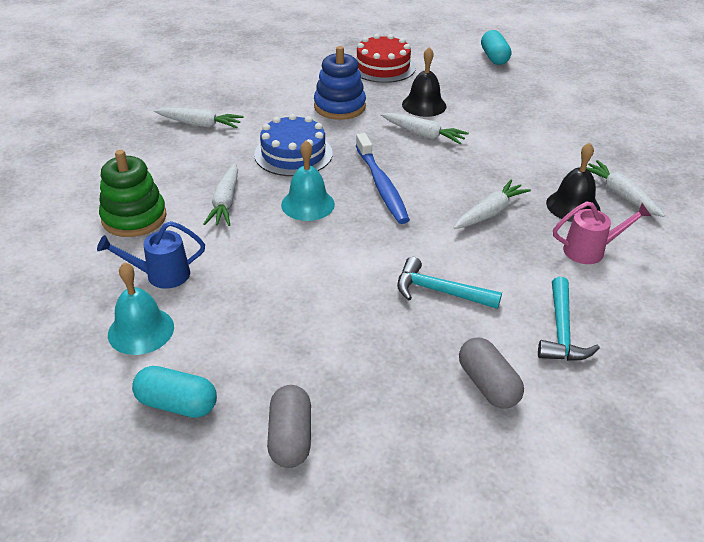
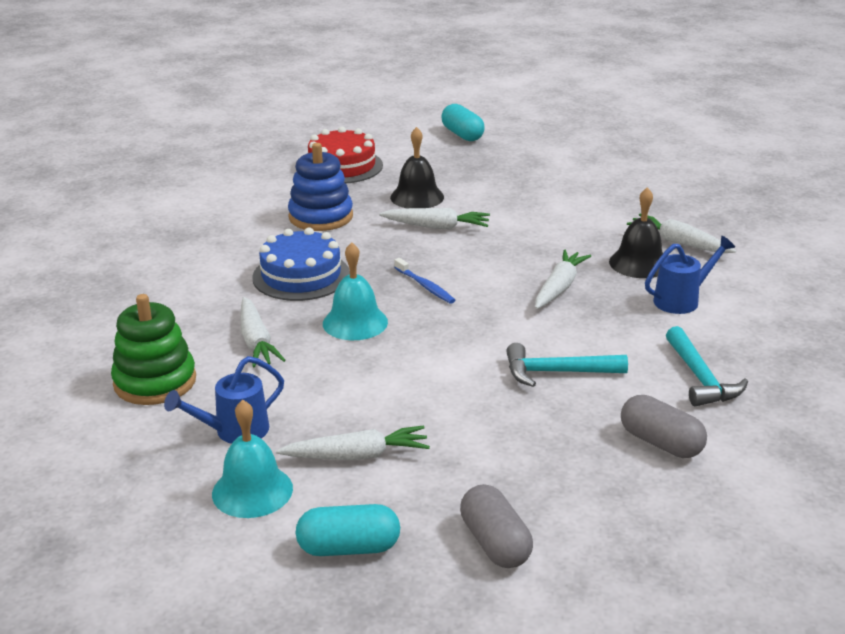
camera: 20 degrees left, 10 degrees down
white carrot [154,108,243,128] -> white carrot moved to [276,425,430,460]
blue toothbrush [356,133,410,224] -> blue toothbrush [394,258,455,304], size x0.55
pink watering can [553,201,651,264] -> blue watering can [645,236,735,314]

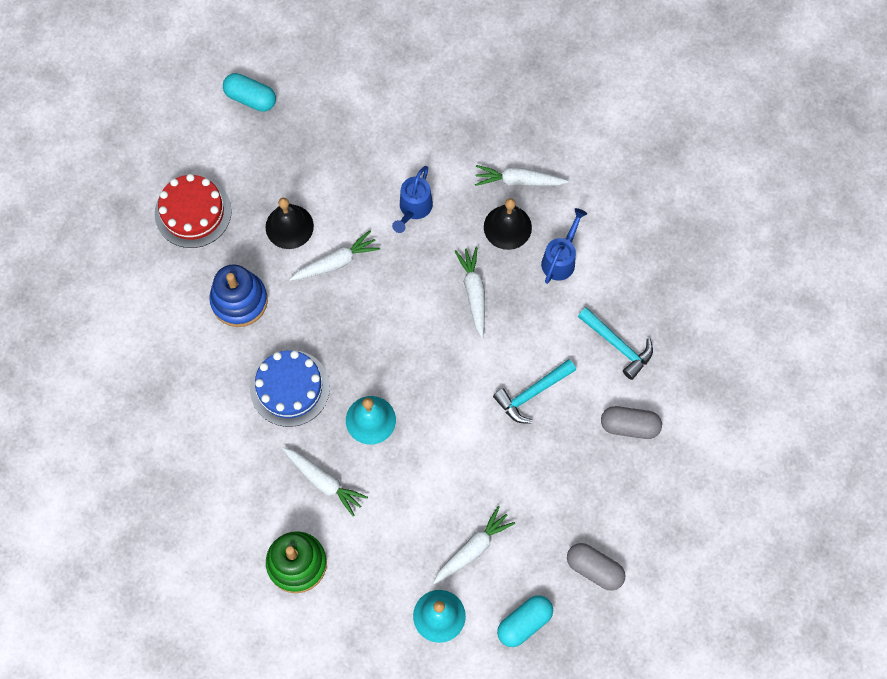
camera: 35 degrees left, 40 degrees up
blue watering can [164,356,284,444] -> blue watering can moved to [392,166,433,233]
blue toothbrush [394,258,455,304] -> none

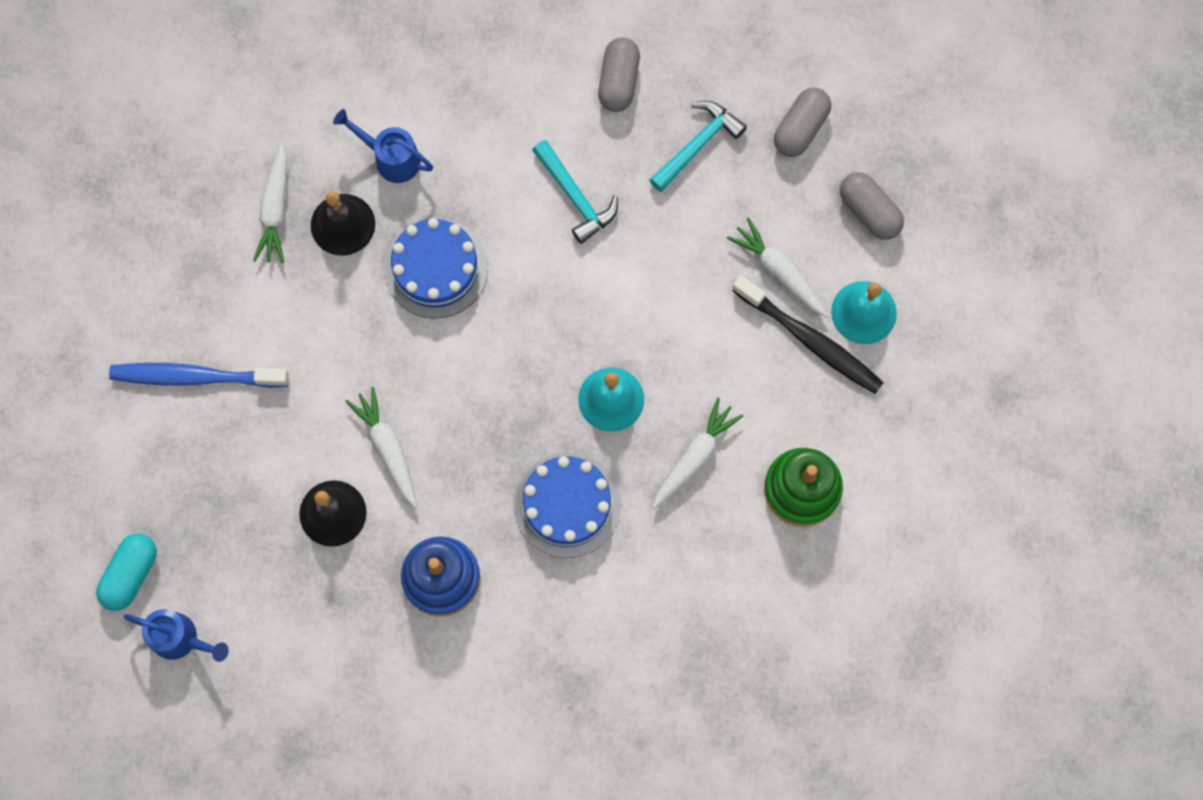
camera: 90 degrees left, 5 degrees up
red cake [155,174,232,248] -> none
blue watering can [392,166,433,233] -> blue watering can moved to [124,609,229,662]
white carrot [454,247,485,338] -> blue cake [384,218,488,318]
turquoise capsule [497,595,553,647] -> grey capsule [840,172,904,240]
turquoise hammer [578,307,653,380] -> turquoise hammer moved to [649,101,747,192]
none -> blue toothbrush [109,363,288,388]
none -> black toothbrush [732,276,884,394]

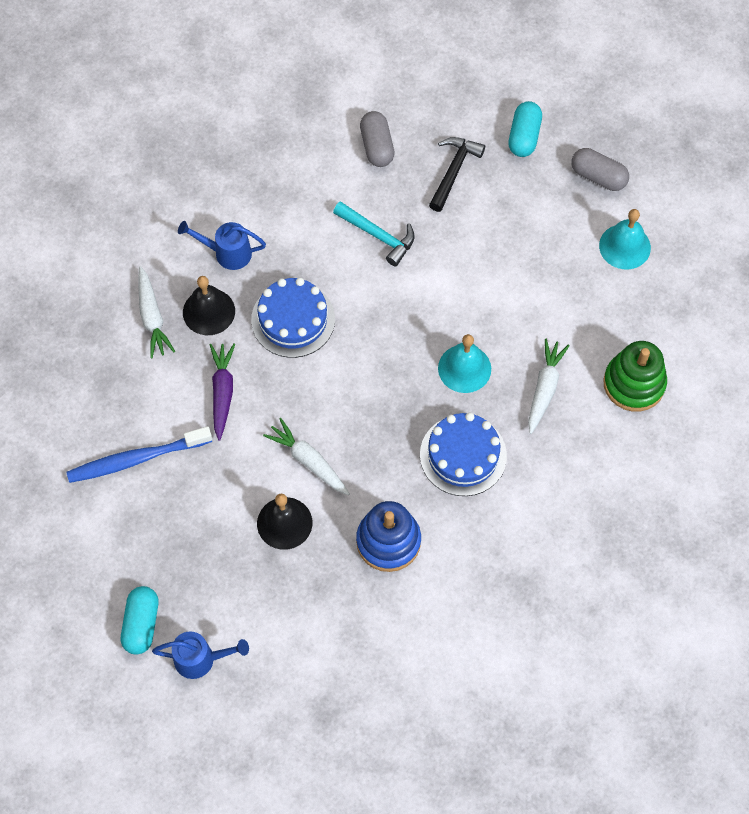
camera: 20 degrees left, 10 degrees down
turquoise hammer [649,101,747,192] -> black hammer [429,137,485,212]
white carrot [727,217,828,317] -> none
black toothbrush [732,276,884,394] -> none
grey capsule [774,87,831,157] -> turquoise capsule [508,101,542,157]
none -> purple carrot [210,344,235,440]

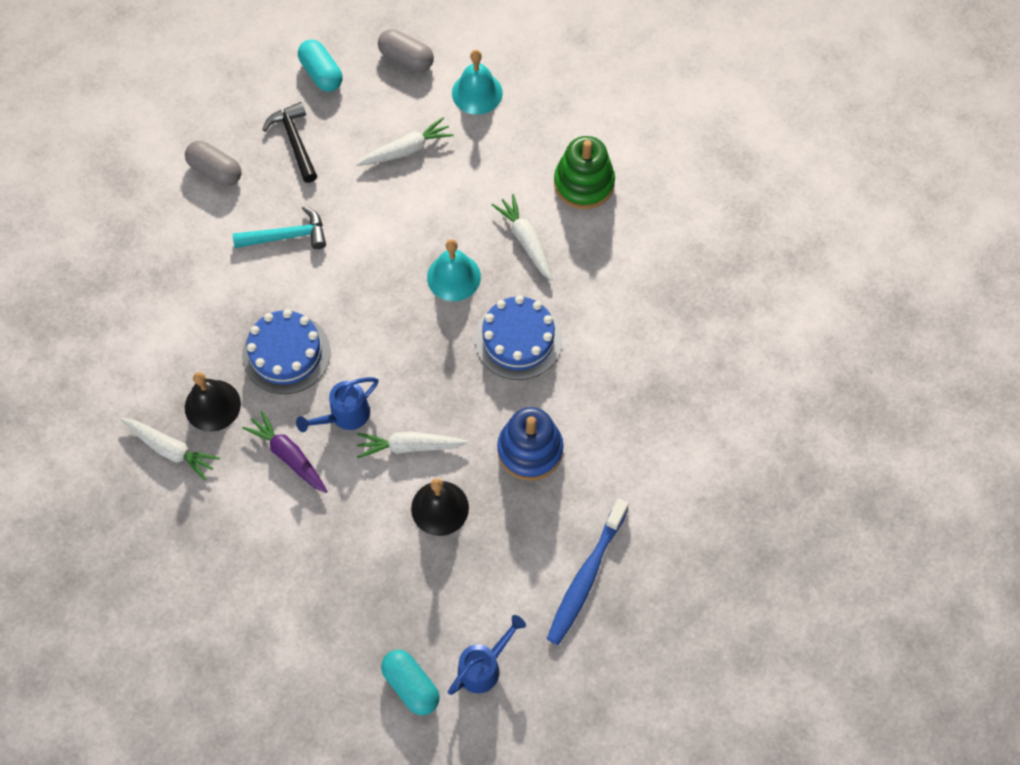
camera: 45 degrees left, 0 degrees up
blue toothbrush [66,426,212,483] -> blue toothbrush moved to [547,499,629,645]
blue watering can [178,221,266,270] -> blue watering can moved to [296,377,378,432]
grey capsule [571,148,629,191] -> grey capsule turned 45 degrees clockwise [378,29,434,72]
none -> white carrot [356,117,454,166]

